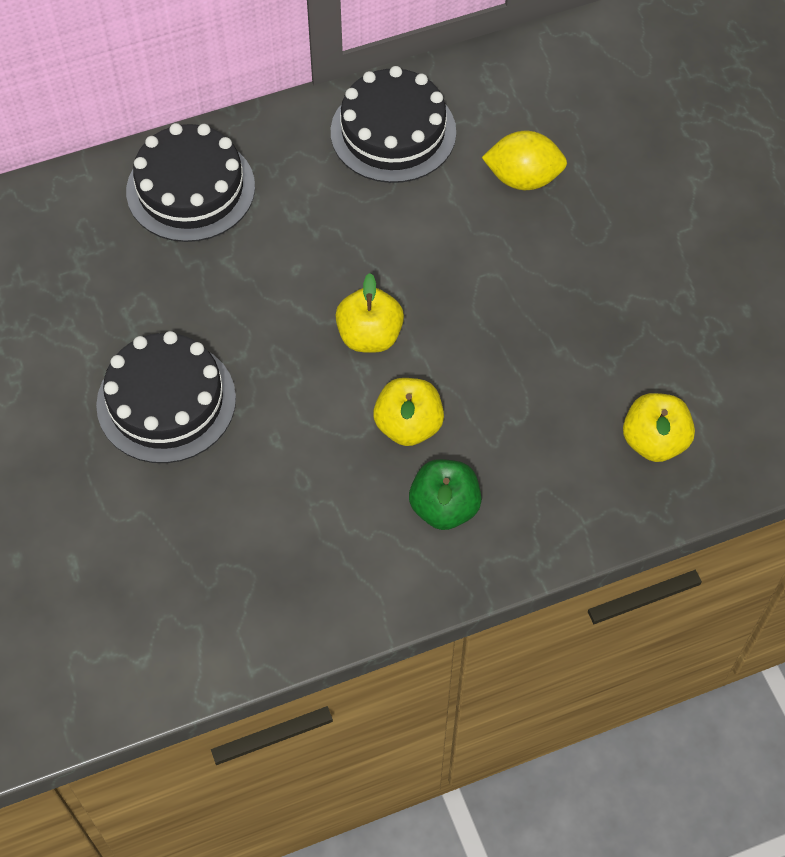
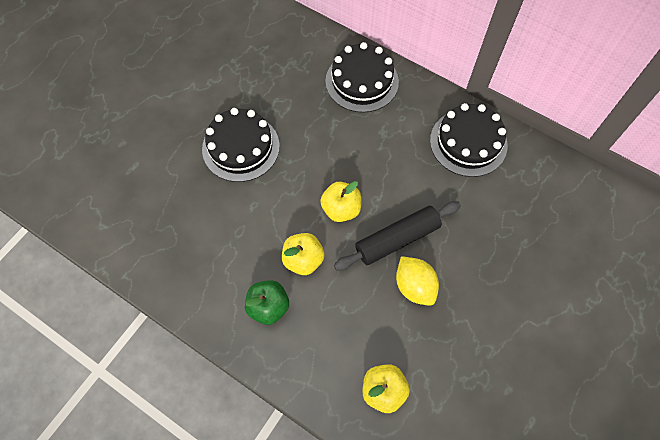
camera: 55 degrees right, 5 degrees up
yellow lemon [482,131,567,190] -> yellow lemon moved to [396,256,439,306]
none -> black rolling pin [334,201,461,270]

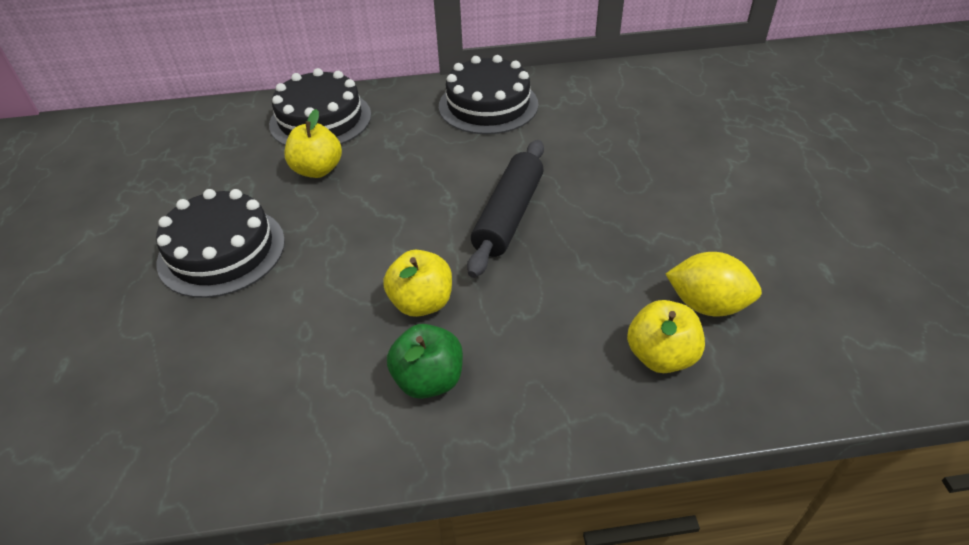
camera: 40 degrees left, 20 degrees down
yellow apple [320,181,361,222] -> yellow apple moved to [284,109,342,178]
yellow lemon [396,256,439,306] -> yellow lemon moved to [666,252,762,316]

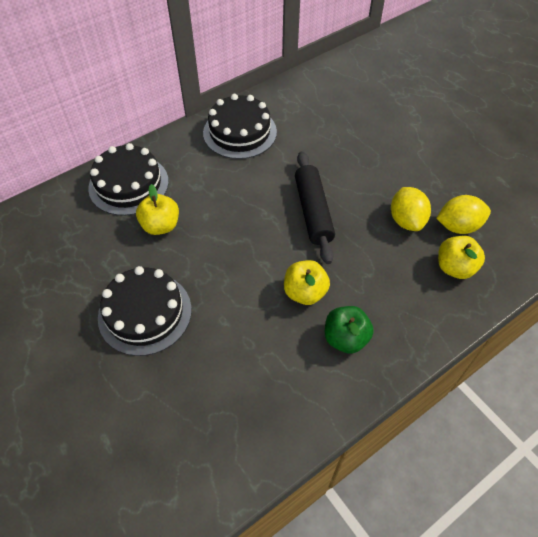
camera: 30 degrees left, 10 degrees up
none -> yellow lemon [391,187,431,231]

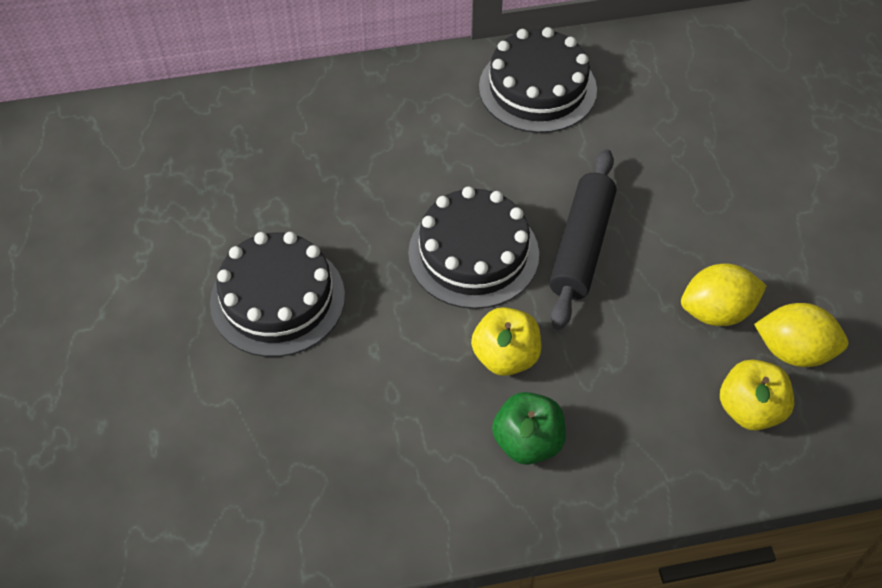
camera: 25 degrees right, 0 degrees up
black cake [88,143,169,216] -> black cake moved to [408,186,539,309]
yellow apple [136,184,179,235] -> none
yellow lemon [391,187,431,231] -> yellow lemon turned 60 degrees clockwise [681,264,767,326]

